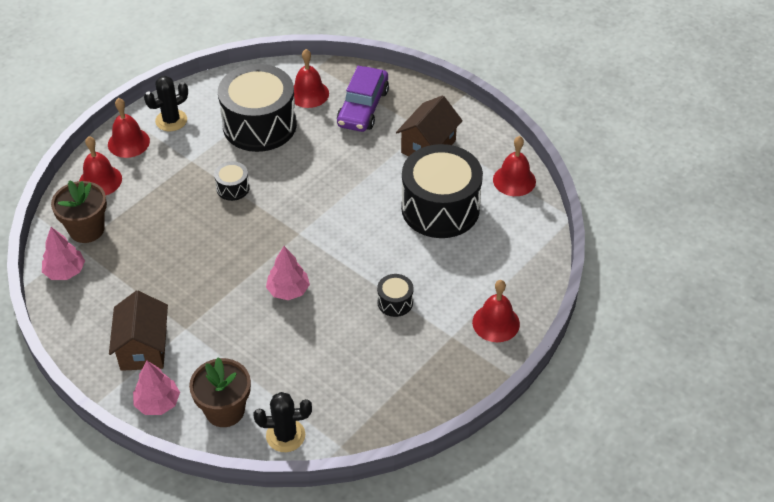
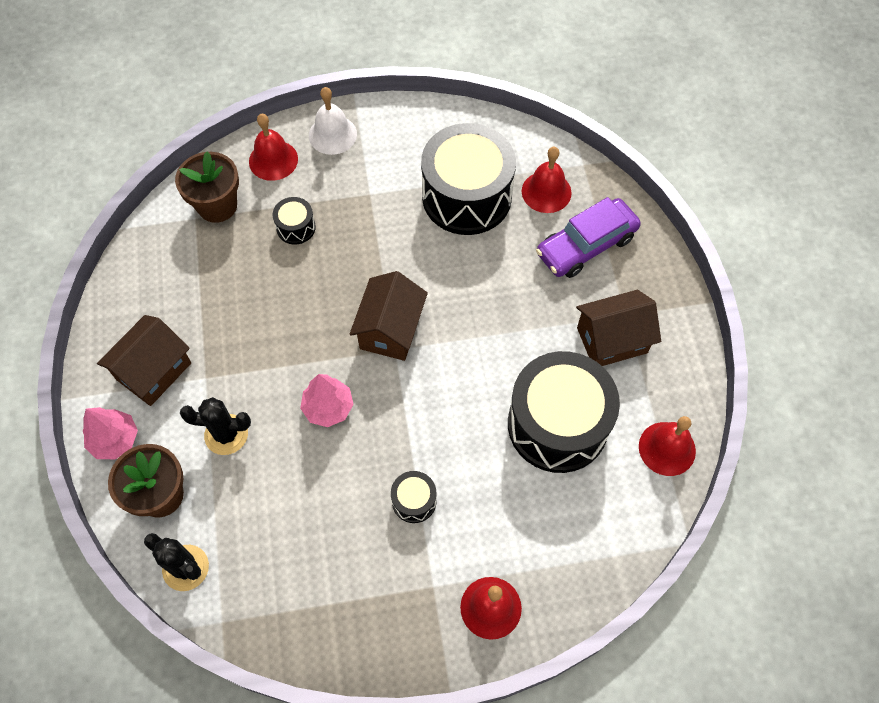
camera: 40 degrees right, 15 degrees up
pink tree [42,227,85,280] -> none
red bell [108,98,150,158] -> white bell [309,87,357,155]
black cactus [144,76,188,131] -> black cactus moved to [180,397,251,455]
black drum [214,161,250,201] -> black drum moved to [272,197,316,244]
none -> brown house [350,271,428,361]

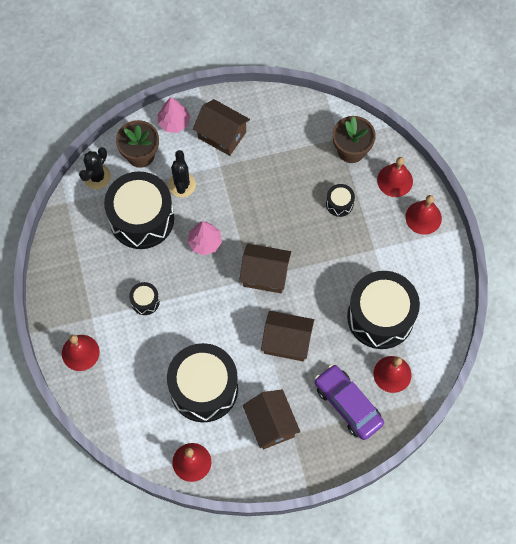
camera: 85 degrees right, 5 degrees up
white bell [309,87,357,155] -> red bell [406,195,442,235]
none -> black drum [104,171,174,249]
none -> brown house [261,311,314,362]

